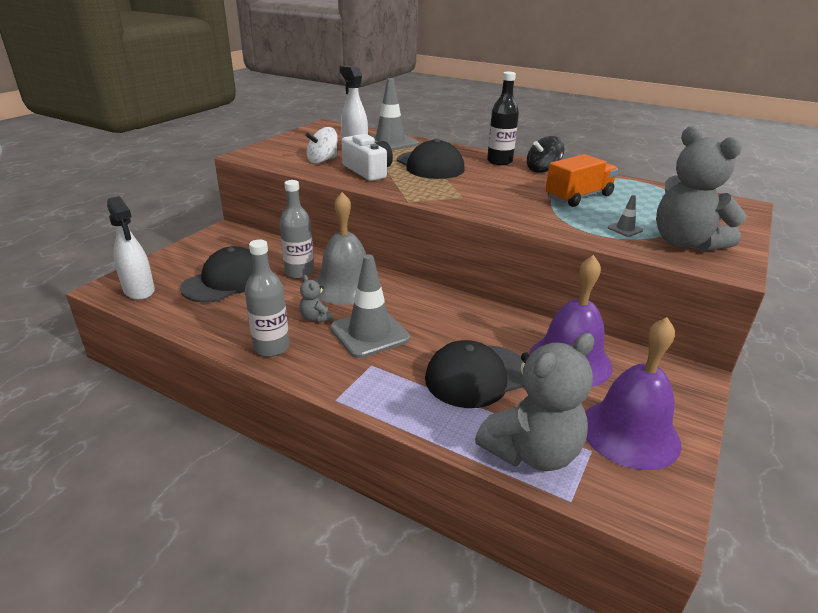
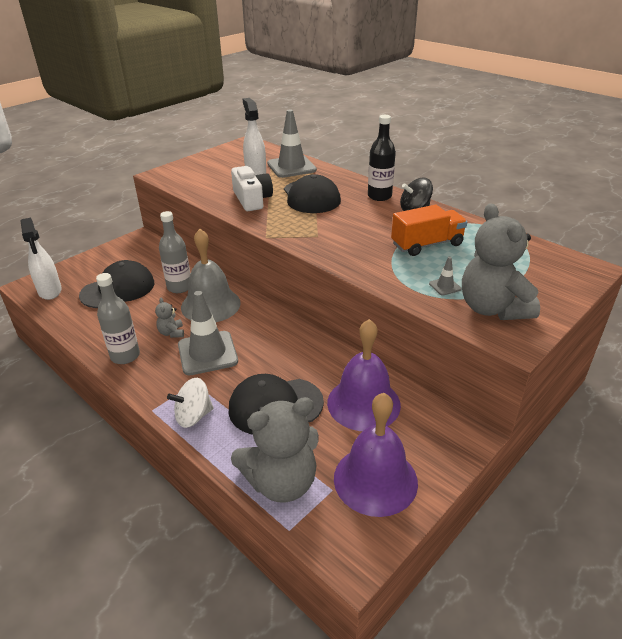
camera: 15 degrees right, 5 degrees up
white spinning top [306,127,338,164] -> white spinning top moved to [167,378,214,428]

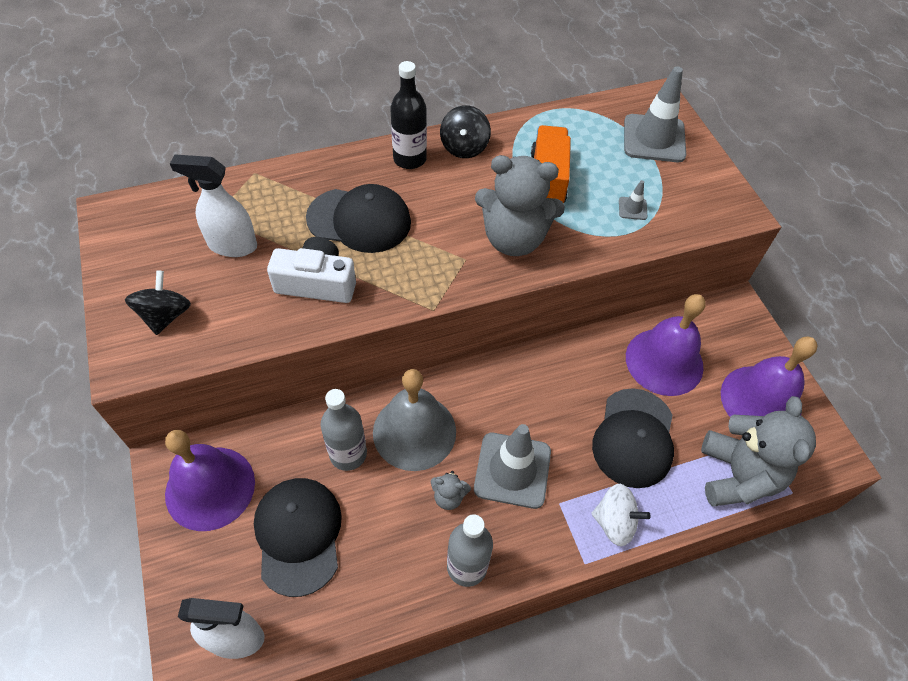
camera: 65 degrees left, 20 degrees up
white spinning top [167,378,214,428] -> white spinning top turned 75 degrees counterclockwise [591,484,651,546]
grey traffic cone [267,110,317,178] -> grey traffic cone moved to [624,66,686,162]
grey teddy bear [462,203,540,320] -> grey teddy bear moved to [475,155,565,256]
none -> black spinning top [125,270,191,335]
none -> purple bell [165,430,255,531]

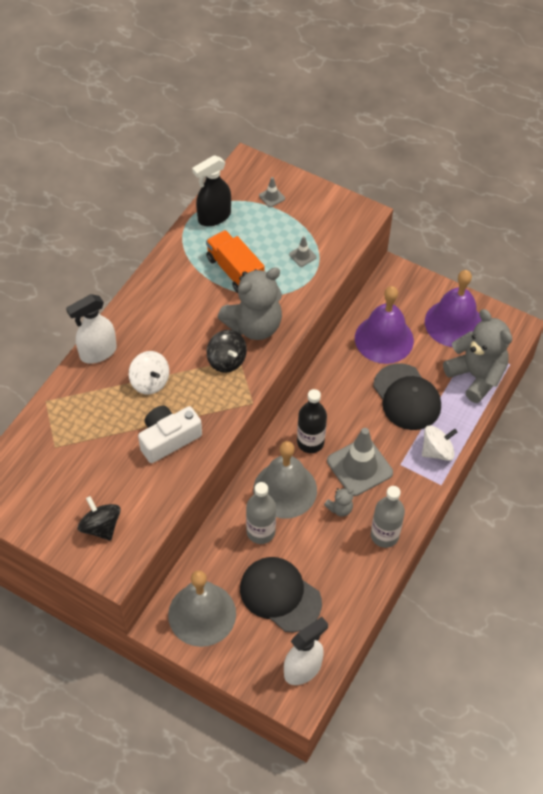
camera: 40 degrees left, 0 degrees up
purple bell [165,430,255,531] -> grey bell [168,570,236,647]
white spray bottle [170,155,257,257] -> white spray bottle moved to [66,294,117,364]
black cap [306,184,411,253] -> white spinning top [129,351,169,394]
black bottle [390,61,427,169] -> black bottle moved to [297,389,327,453]
black spinning top [440,105,491,158] -> black spinning top moved to [207,330,247,373]
grey traffic cone [624,66,686,162] -> grey traffic cone [259,177,285,207], size x0.43
none -> black spray bottle [192,155,231,226]

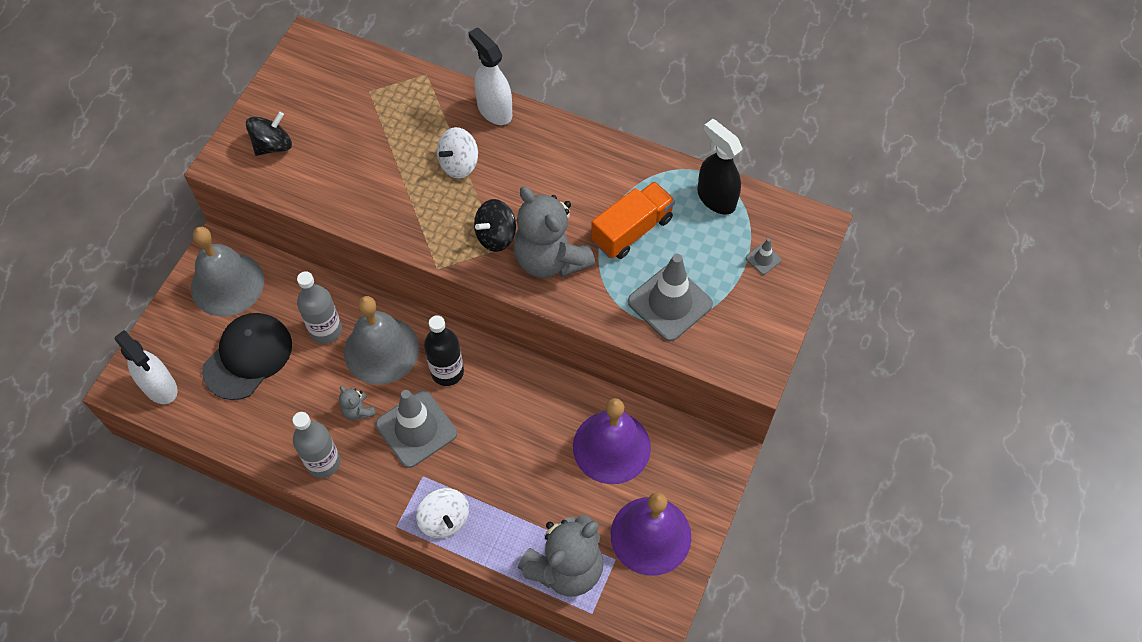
camera: 85 degrees right, 5 degrees up
white camera [138,406,202,463] -> none
grey traffic cone [289,236,316,267] -> grey traffic cone [628,254,713,341], size x2.34
black cap [373,363,441,430] -> none

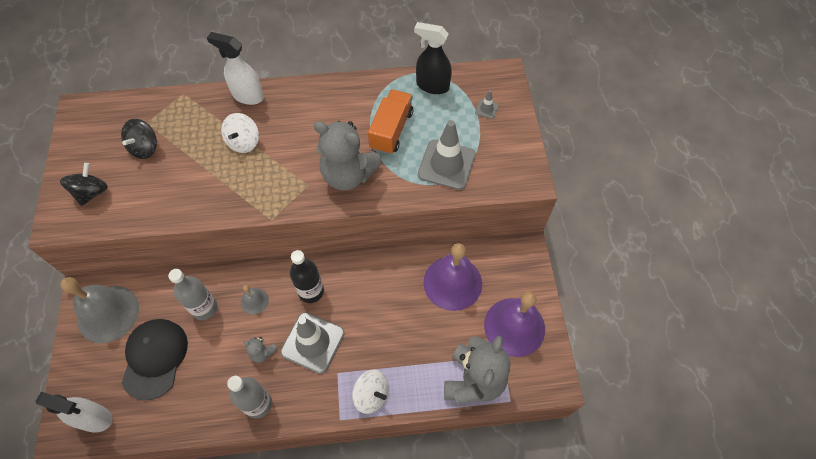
camera: 30 degrees left, 0 degrees up
grey bell [344,296,419,385] -> grey bell [241,285,269,314], size x0.47
black spinning top [474,199,516,252] -> black spinning top moved to [121,119,157,159]

